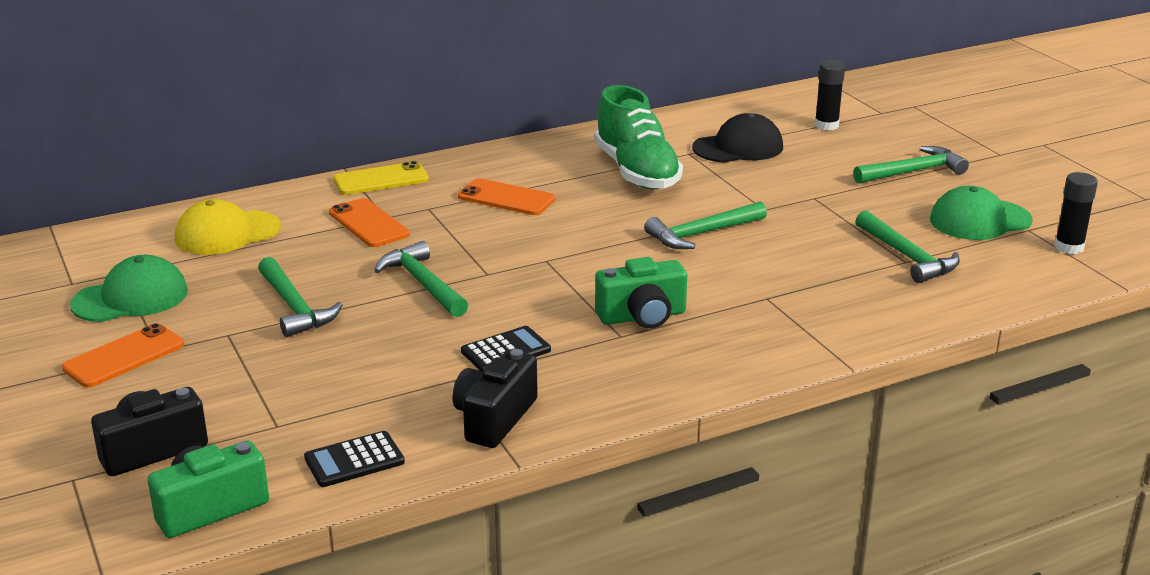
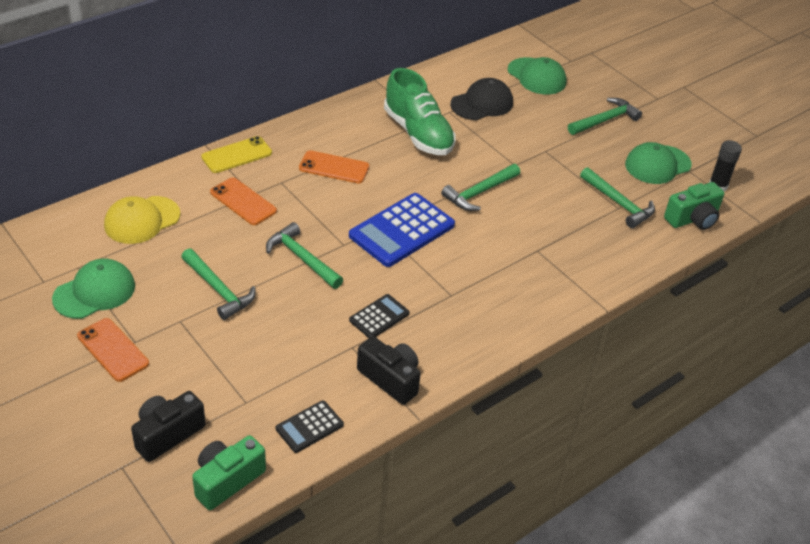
camera: 15 degrees left, 15 degrees up
orange phone [62,323,184,387] -> orange phone turned 75 degrees counterclockwise [77,318,149,382]
black camera [453,349,538,448] -> black camera turned 120 degrees clockwise [357,336,421,405]
green camera [595,257,687,329] -> green camera moved to [664,182,725,230]
black glue stick [815,60,845,130] -> green cap [508,57,567,95]
none -> blue calculator [349,193,455,267]

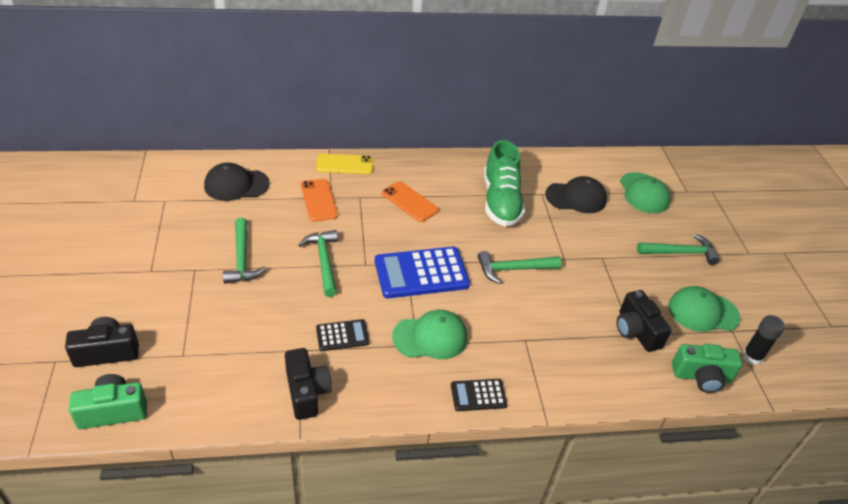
camera: 30 degrees right, 0 degrees up
green cap [52,258,135,319] -> green cap moved to [392,310,468,359]
orange phone [77,318,149,382] -> none
yellow cap [104,196,180,244] -> black cap [204,163,270,201]
black calculator [276,400,344,453] -> black calculator moved to [451,379,507,411]
green hammer [580,167,655,228] -> black camera [617,290,672,352]

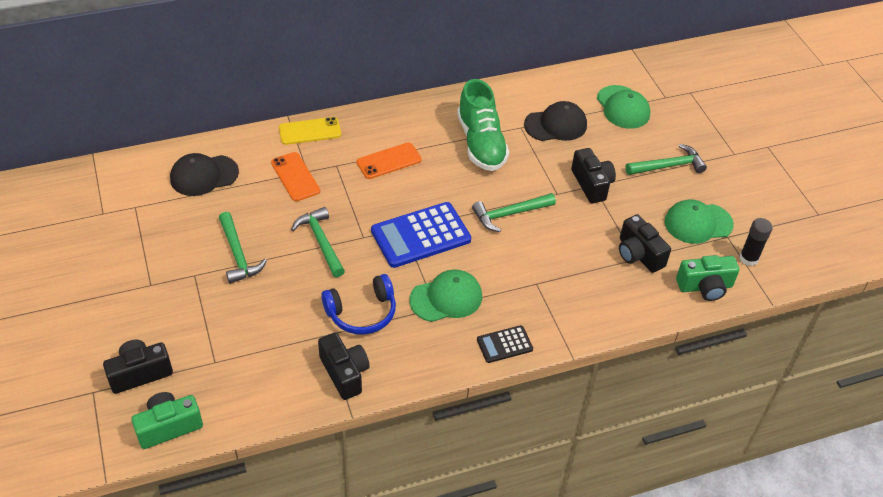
camera: 10 degrees left, 5 degrees up
black calculator [316,319,370,351] -> blue headphones [321,274,396,335]
orange phone [382,181,439,222] -> orange phone turned 60 degrees counterclockwise [357,142,422,179]
none -> black camera [571,148,616,204]

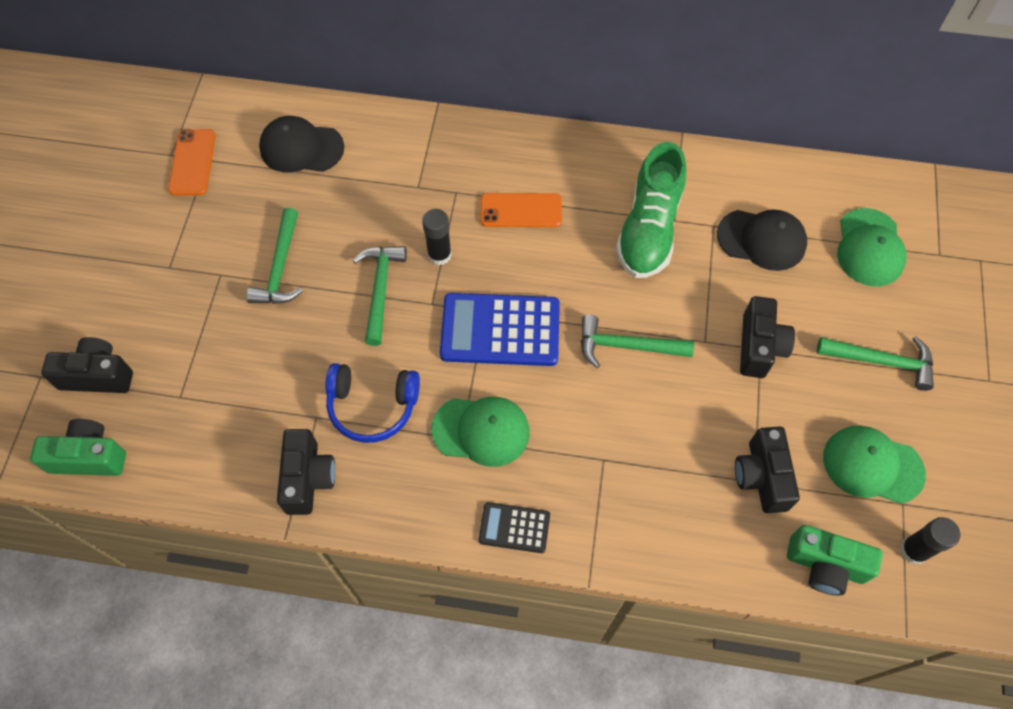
camera: 30 degrees right, 15 degrees up
orange phone [271,152,320,201] -> orange phone moved to [168,129,216,196]
yellow phone [279,117,341,145] -> none
none -> black glue stick [422,209,452,265]

